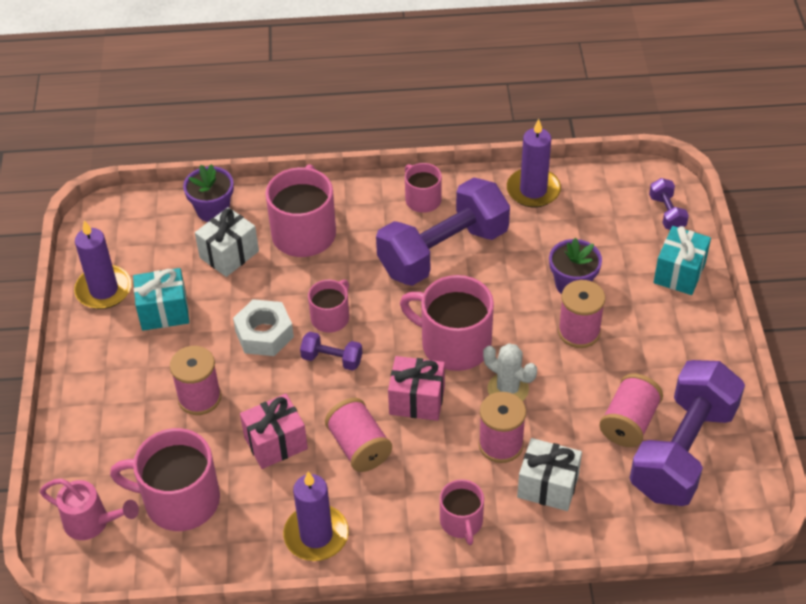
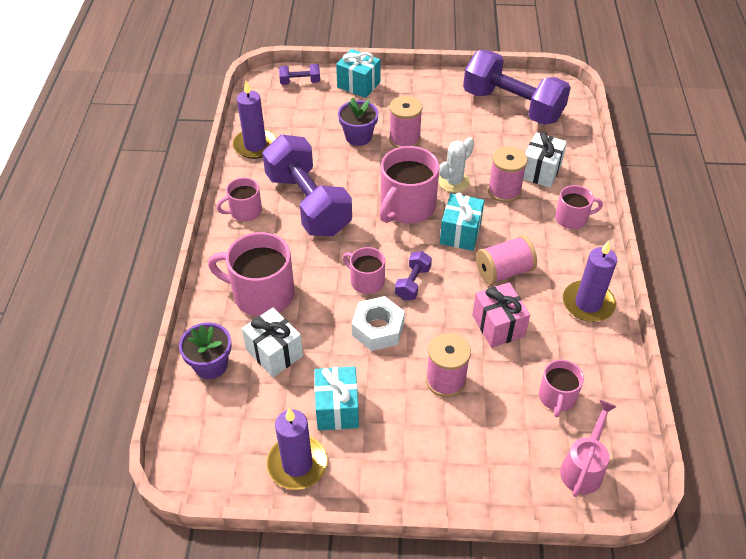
camera: 85 degrees left, 0 degrees up
pink mug [110,428,220,531] -> pink mug [539,359,584,417], size x0.57
pink gift [388,356,445,421] -> turquoise gift [440,192,484,251]
pink spool [599,374,663,447] -> none

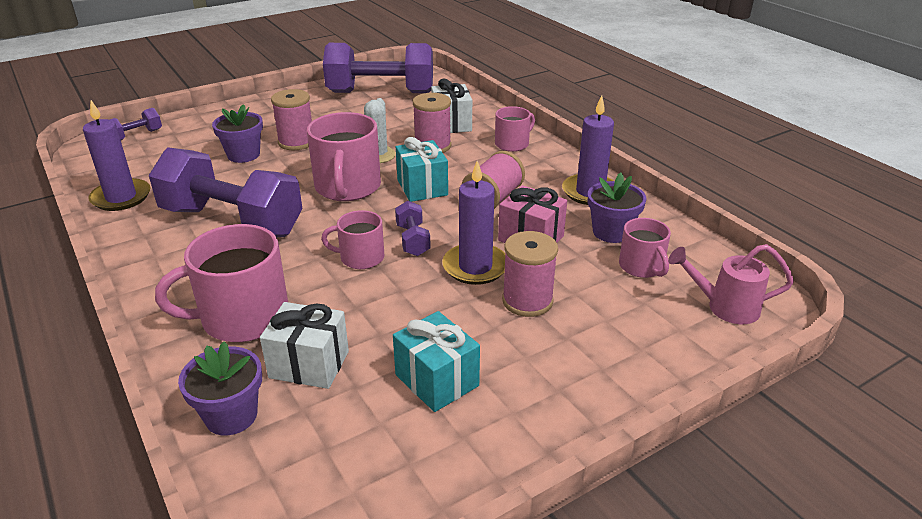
camera: 35 degrees left, 15 degrees down
pink mug [217,177,262,221] -> none
purple candle [267,408,328,490] -> purple candle moved to [442,161,505,285]
turquoise gift [336,49,381,98] -> none
white nut [351,296,405,351] -> none
pink watering can [560,400,617,497] -> pink watering can turned 75 degrees counterclockwise [668,244,794,324]
none -> purple flower pot [588,173,647,243]

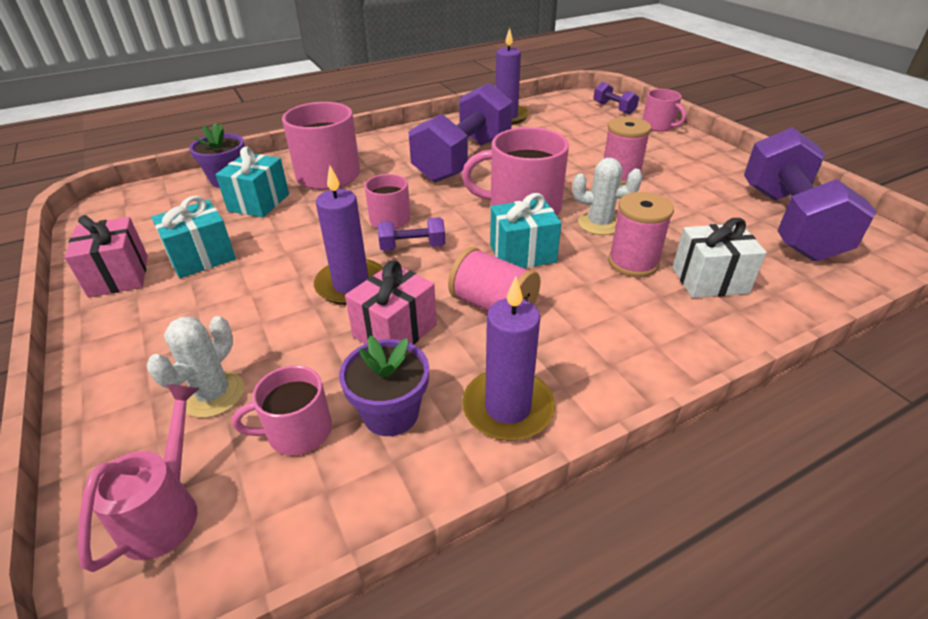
camera: 95 degrees right, 5 degrees up
purple flower pot [212,104,263,163] -> none
white gift [260,302,349,389] -> turquoise gift [216,146,289,217]
pink mug [495,106,535,152] -> pink mug moved to [643,89,686,132]
pink spool [502,231,558,317] -> none
none -> pink gift [65,215,148,298]
none -> white cactus [147,316,244,418]

